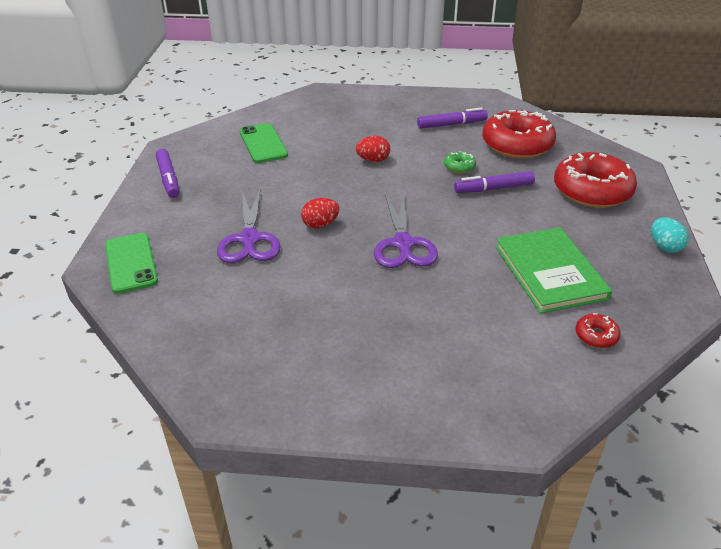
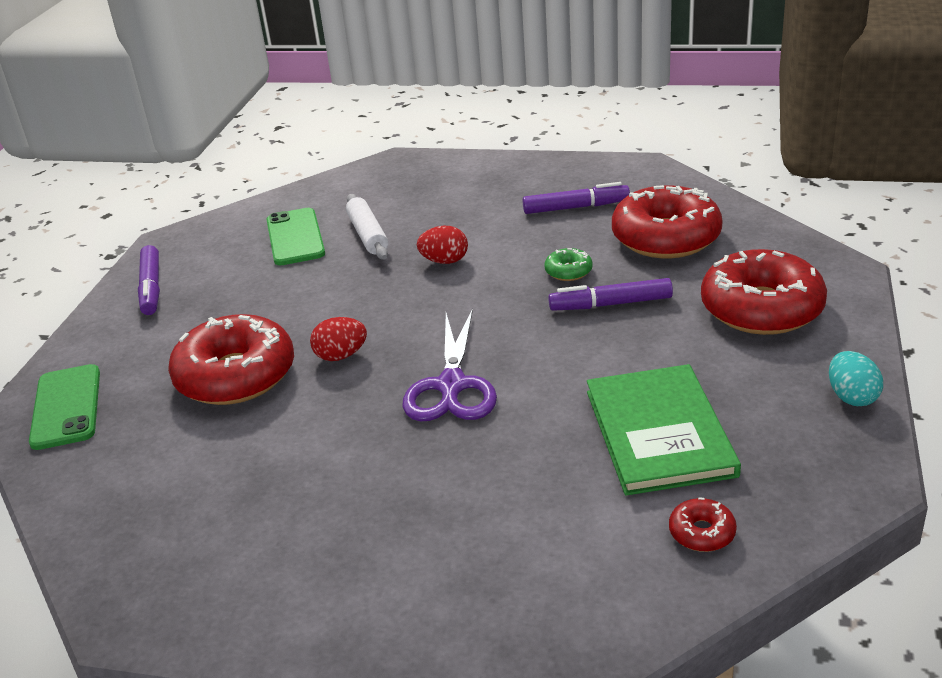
camera: 10 degrees right, 5 degrees down
purple scissors [217,188,281,263] -> red donut [168,314,294,405]
none -> white rolling pin [346,194,388,260]

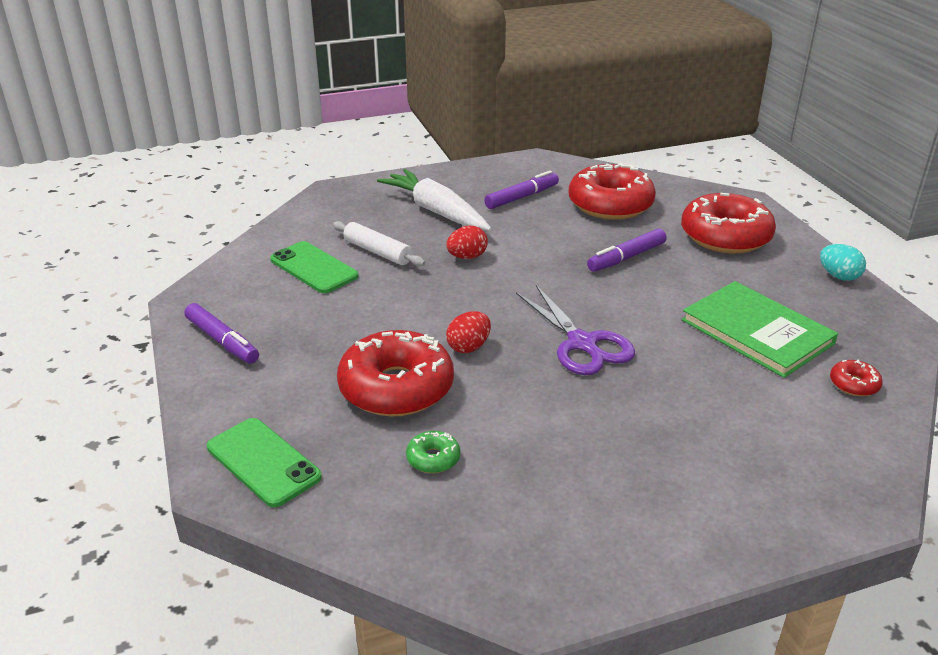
camera: 35 degrees left, 0 degrees up
green donut [544,248,593,281] -> green donut moved to [406,431,460,473]
none -> white carrot [377,169,491,231]

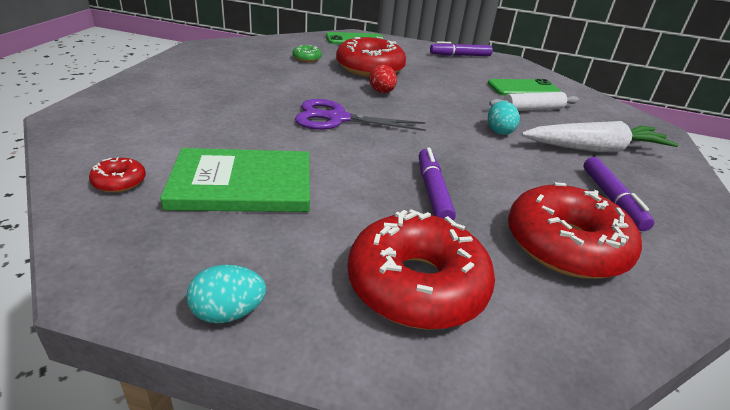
camera: 120 degrees right, 0 degrees up
red egg [446,226,488,259] -> turquoise egg [488,101,520,135]

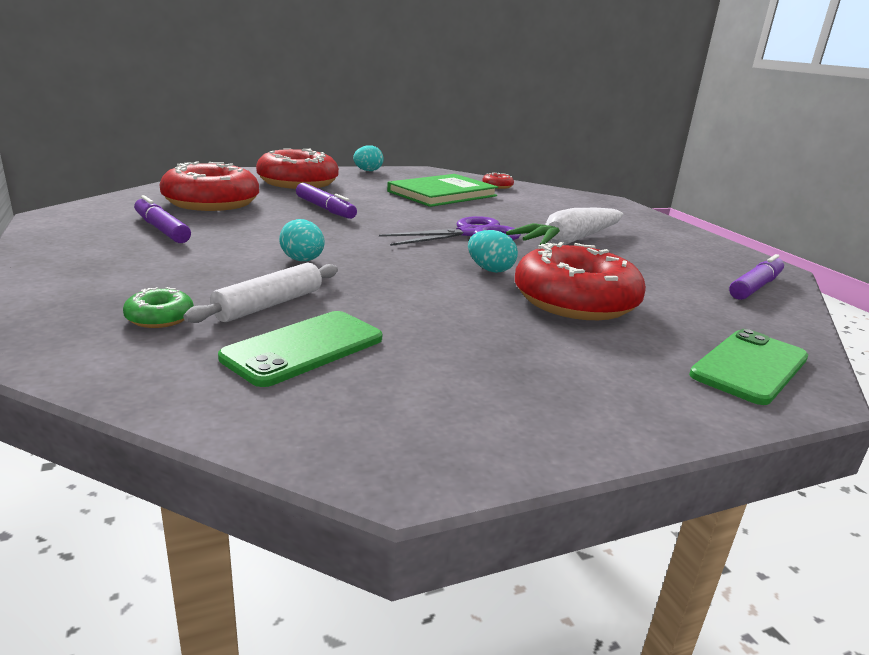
camera: 145 degrees right, 10 degrees down
green donut [292,45,322,62] -> green donut moved to [123,287,194,328]
red egg [369,65,397,93] -> turquoise egg [468,230,518,273]
purple marker [430,41,493,56] -> purple marker moved to [729,254,784,300]
white carrot [521,121,679,152] -> white carrot moved to [506,208,623,245]

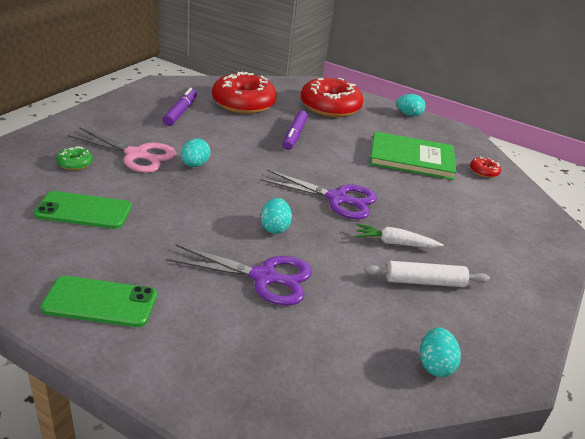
camera: 50 degrees right, 10 degrees up
white rolling pin [183,263,338,323] -> white rolling pin moved to [364,261,490,287]
white carrot [506,208,623,245] -> white carrot [356,224,444,248], size x0.56
red donut [515,242,646,320] -> purple scissors [167,245,312,305]
green phone [689,329,808,405] -> green phone moved to [41,276,157,327]
purple marker [729,254,784,300] -> turquoise egg [420,327,461,377]
none -> pink scissors [68,127,176,173]

